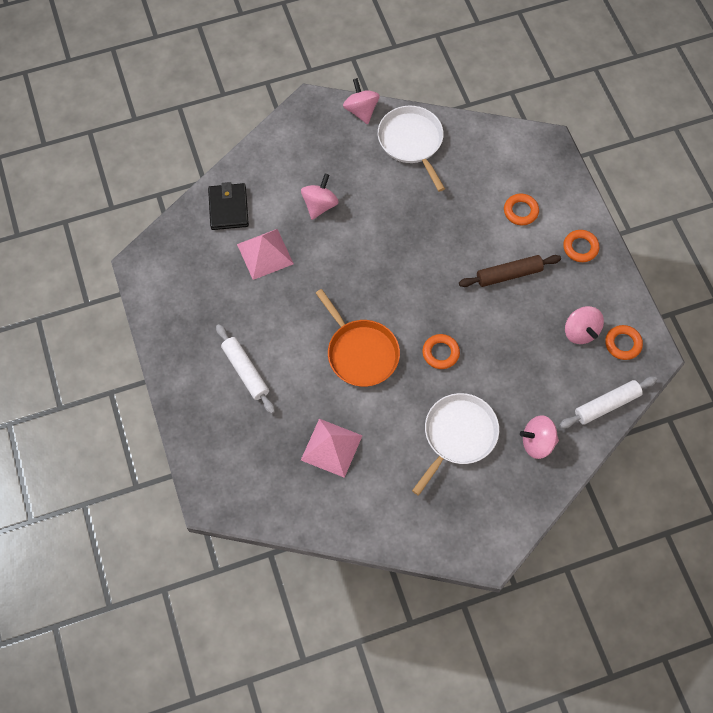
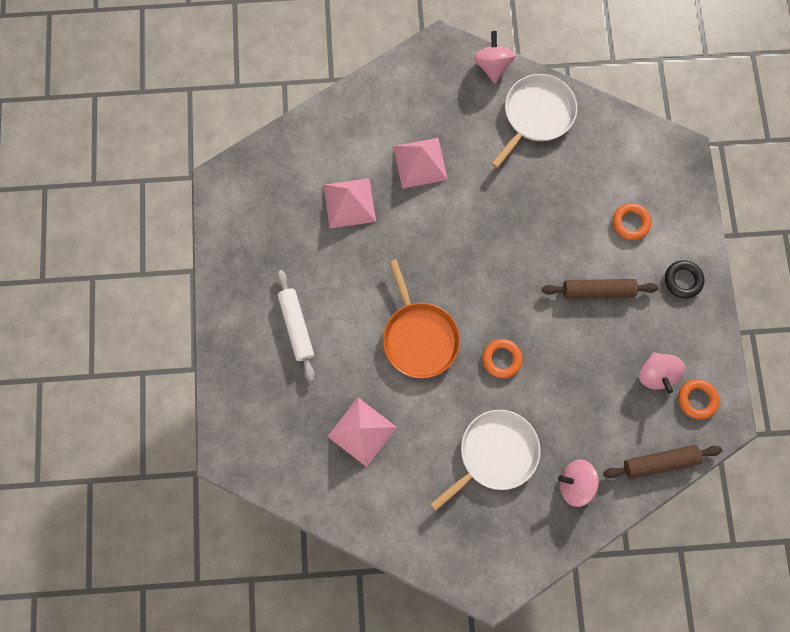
camera: 15 degrees right, 10 degrees up
black wallet [208,182,249,230] -> none
pink spinning top [301,174,339,220] -> pink pyramid [393,138,448,189]
white pan [378,106,445,192] -> white pan turned 45 degrees clockwise [491,74,577,168]
white rolling pin [559,376,657,428] -> brown rolling pin [603,445,722,479]
orange ring [563,230,599,262] -> black ring [665,260,704,298]

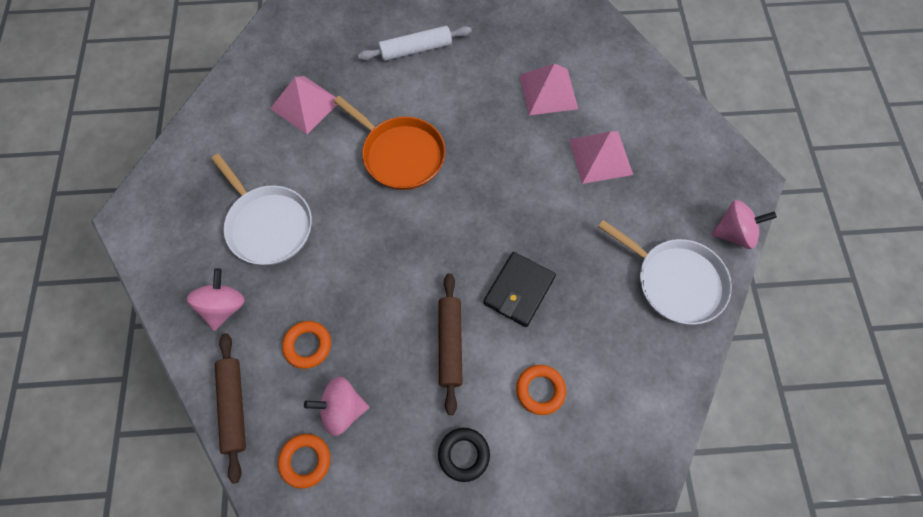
camera: 90 degrees right, 10 degrees down
orange pan [383,259,460,379] -> orange pan turned 120 degrees counterclockwise [334,96,446,190]
orange ring [482,339,523,378] -> orange ring moved to [282,321,331,369]
none -> black wallet [483,252,556,327]

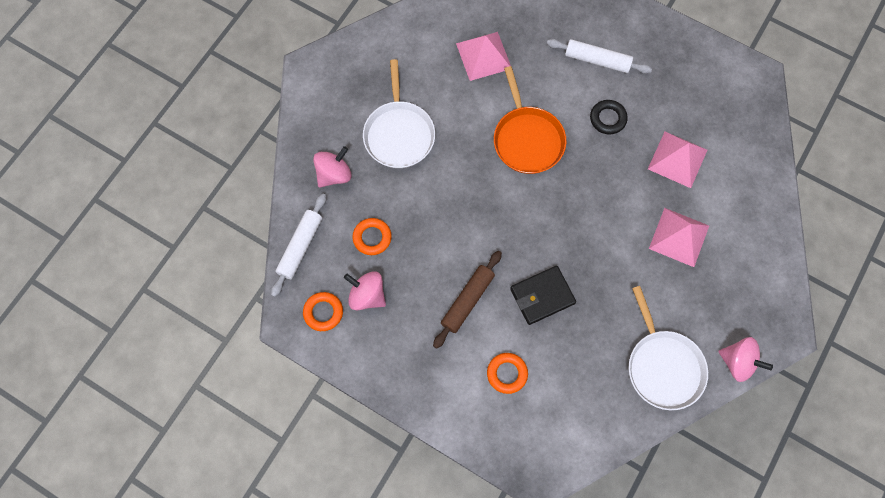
camera: 35 degrees right, 5 degrees up
brown rolling pin [215,333,246,484] -> white rolling pin [271,193,326,297]
black ring [438,428,490,482] -> black ring moved to [590,100,628,134]

